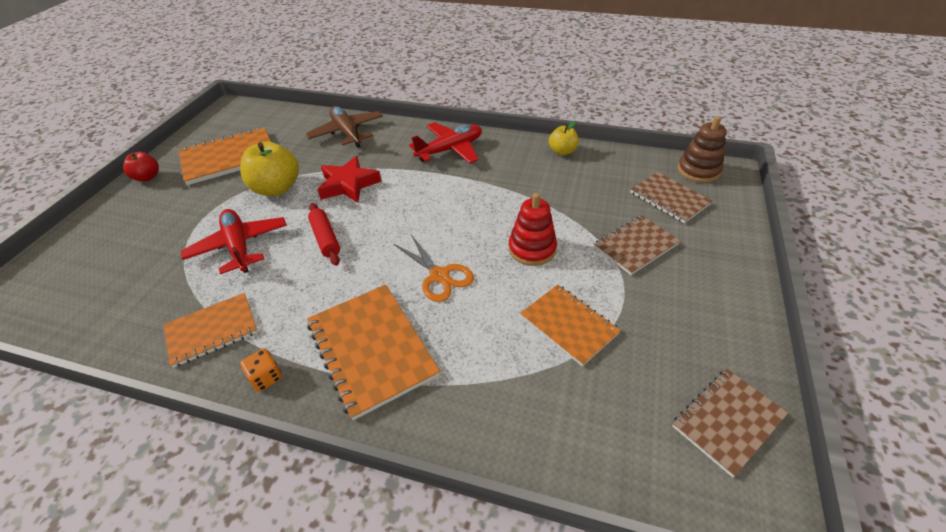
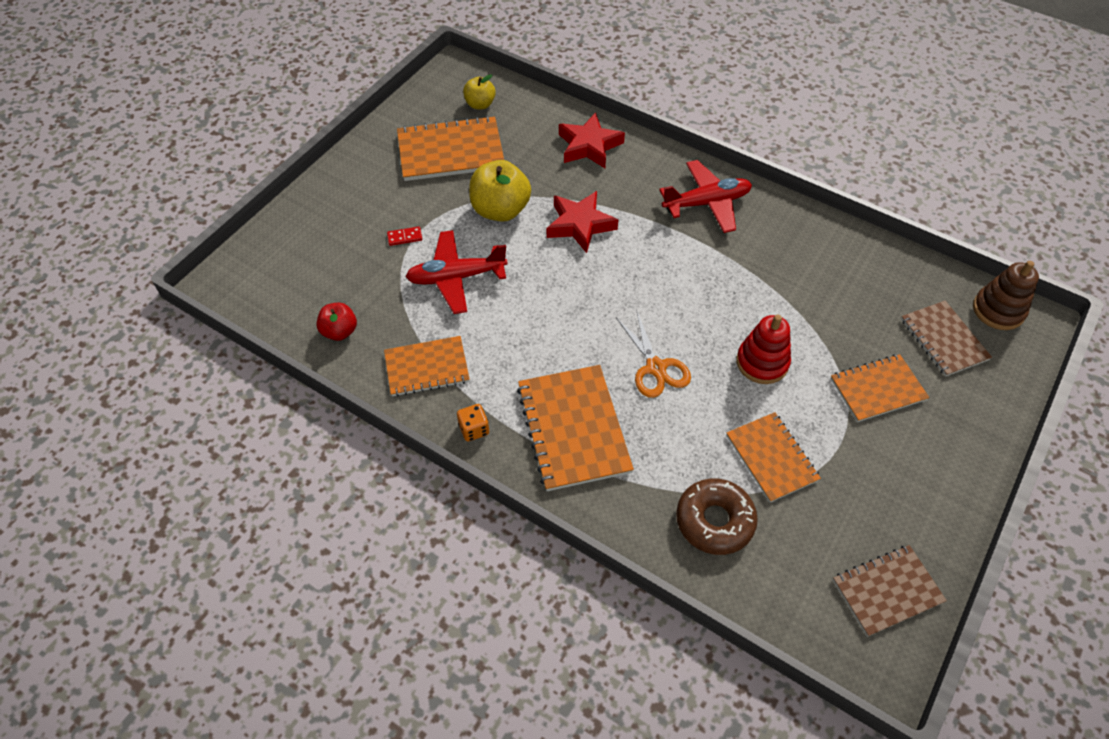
camera: 15 degrees right, 10 degrees up
red apple [123,152,159,182] -> red apple moved to [316,303,357,341]
red plane [181,209,287,274] -> red plane turned 90 degrees counterclockwise [405,230,508,314]
brown plane [306,106,383,148] -> red star [559,113,625,168]
red rolling pin [308,203,340,266] -> none
yellow apple [549,121,579,155] -> yellow apple moved to [463,74,496,109]
brown notebook [594,215,680,275] -> orange notebook [830,354,929,422]
none -> red domino [387,227,422,246]
none -> brown donut [676,478,758,555]

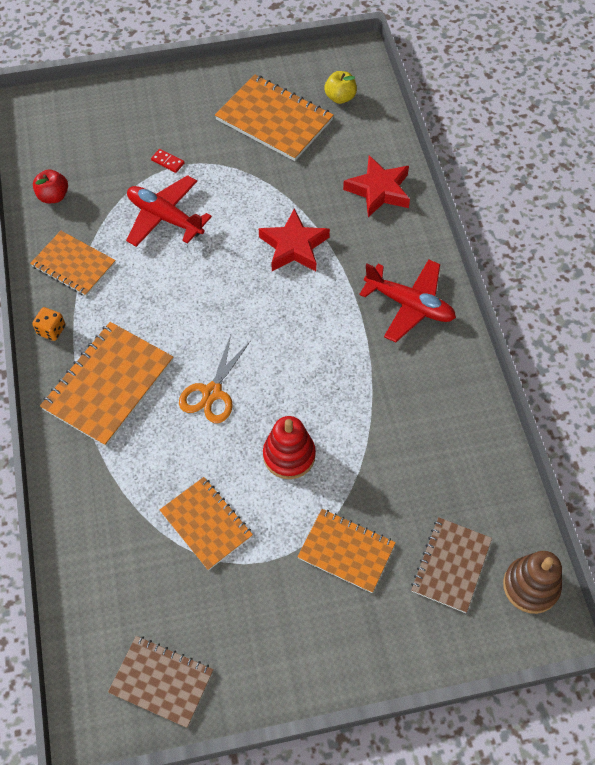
camera: 45 degrees right, 5 degrees up
yellow apple [469,160,531,222] -> none
brown donut [676,478,758,555] -> none
orange notebook [726,412,821,502] -> orange notebook turned 60 degrees counterclockwise [160,477,253,571]

